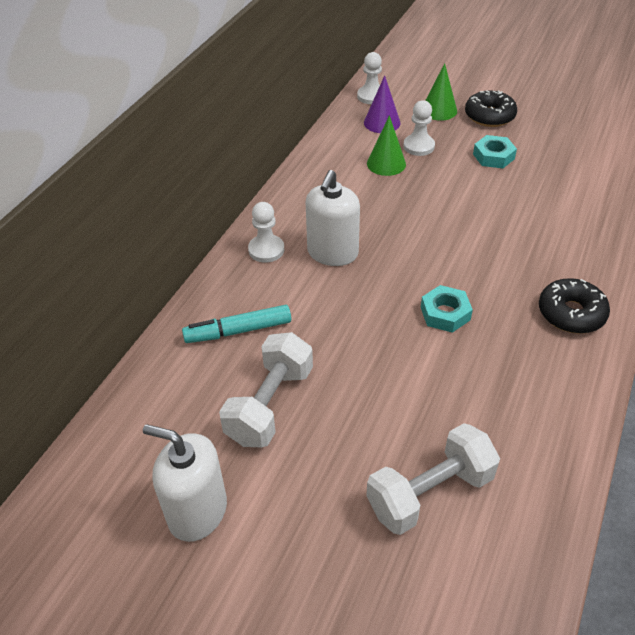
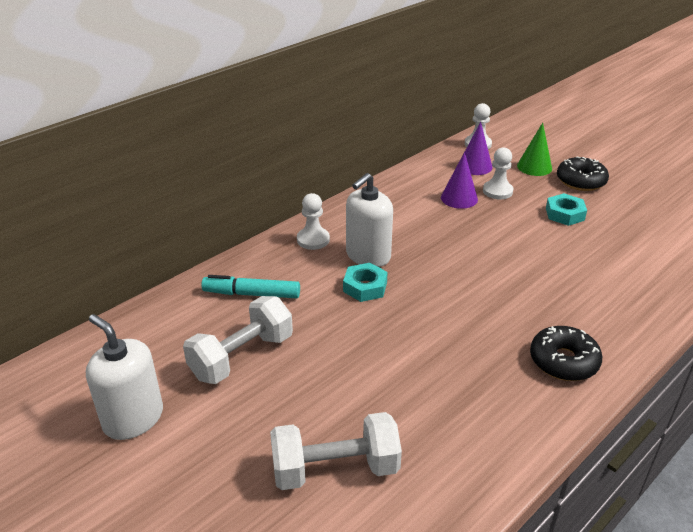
camera: 20 degrees right, 10 degrees down
green cone [367,115,406,176] -> purple cone [441,152,478,209]
turquoise nut [421,285,473,333] -> turquoise nut moved to [343,263,388,302]

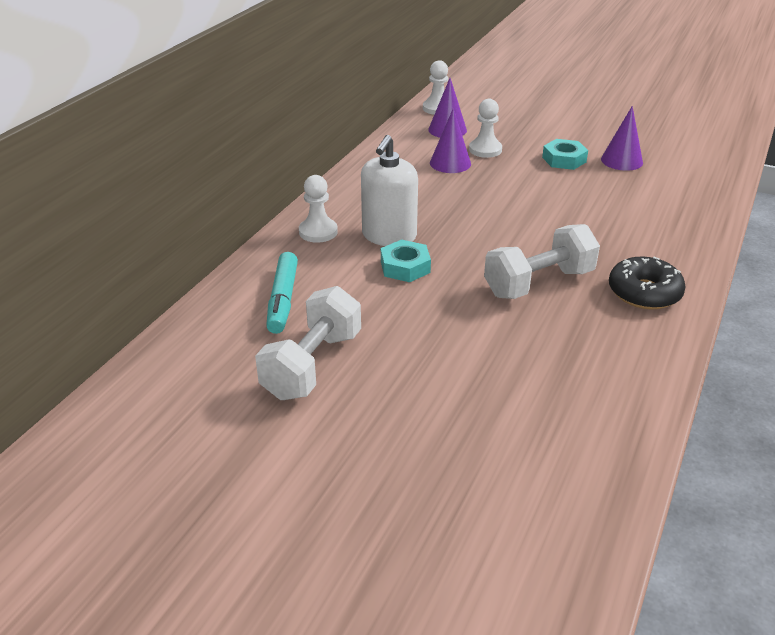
camera: 20 degrees left, 0 degrees up
white soap dispenser [86,314,163,440] -> none
turquoise marker [201,275,300,298] -> turquoise marker turned 75 degrees counterclockwise [266,252,298,334]
white dumbbell [270,412,402,490] -> white dumbbell moved to [484,224,600,299]
green cone [517,123,552,176] -> none
black donut [557,156,609,191] -> none
none -> purple cone [601,106,643,171]

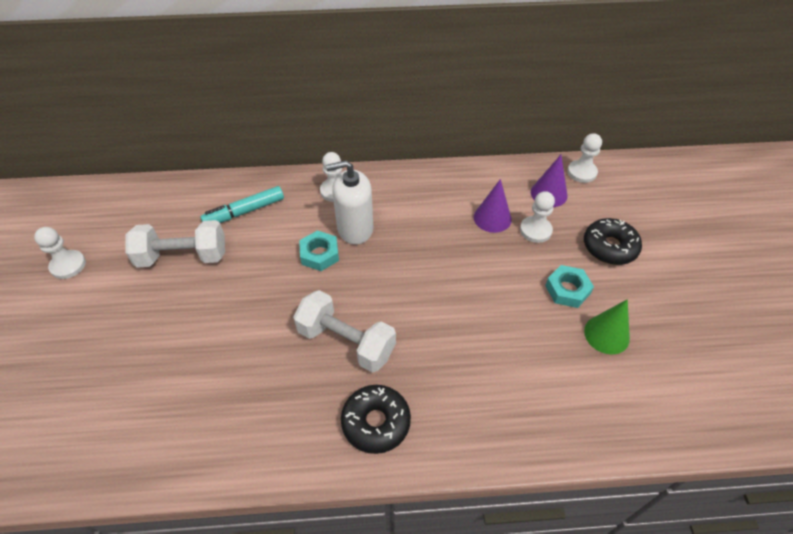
camera: 60 degrees right, 15 degrees up
purple cone [601,106,643,171] -> green cone [584,299,630,355]
none -> white pawn [34,227,86,279]
none -> black donut [584,218,642,265]

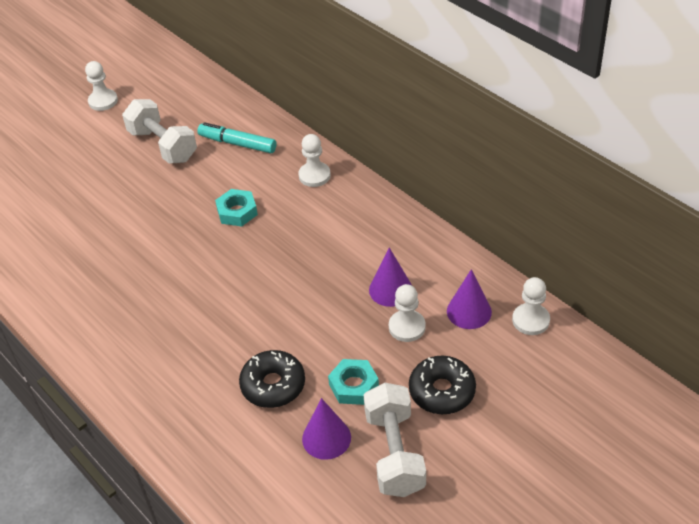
camera: 55 degrees right, 5 degrees down
white dumbbell [293,290,396,372] -> white dumbbell moved to [364,383,426,497]
white soap dispenser [326,160,374,244] -> none
black donut [341,385,411,454] -> black donut moved to [239,350,305,408]
green cone [584,299,630,355] -> purple cone [302,398,351,460]

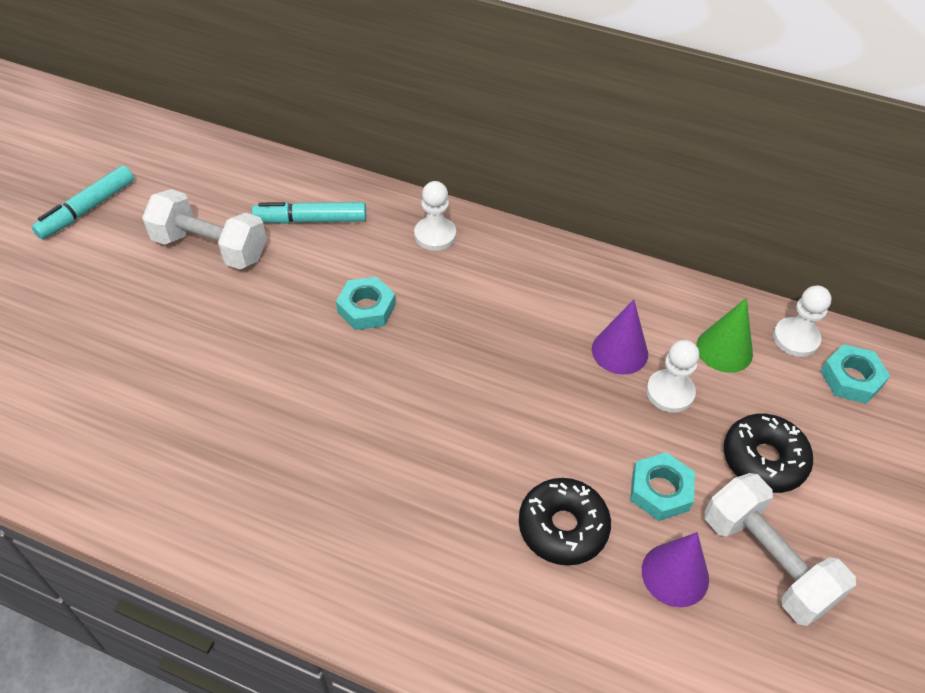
camera: 30 degrees left, 5 degrees up
white pawn [85,61,118,111] -> turquoise marker [32,165,134,239]
purple cone [447,269,492,329] -> green cone [696,298,753,373]
none -> turquoise nut [820,344,890,404]

